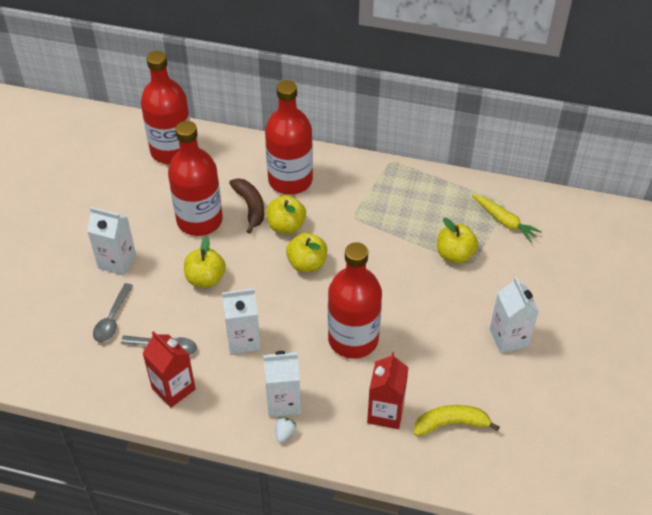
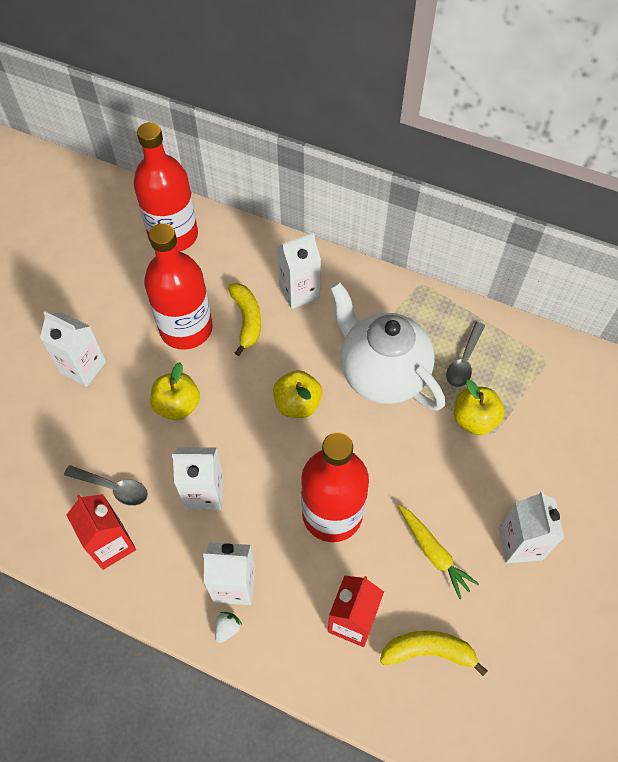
camera: 10 degrees right, 10 degrees up
grey spoon [93,283,133,342] -> grey spoon moved to [446,322,485,387]
brown banana [229,178,264,234] -> yellow banana [228,283,261,356]
red bottle [265,80,313,195] -> white carton [277,233,321,309]
yellow apple [266,195,306,234] -> none
yellow carrot [472,195,542,242] -> yellow carrot moved to [398,505,479,599]
none -> white teapot [330,282,445,411]

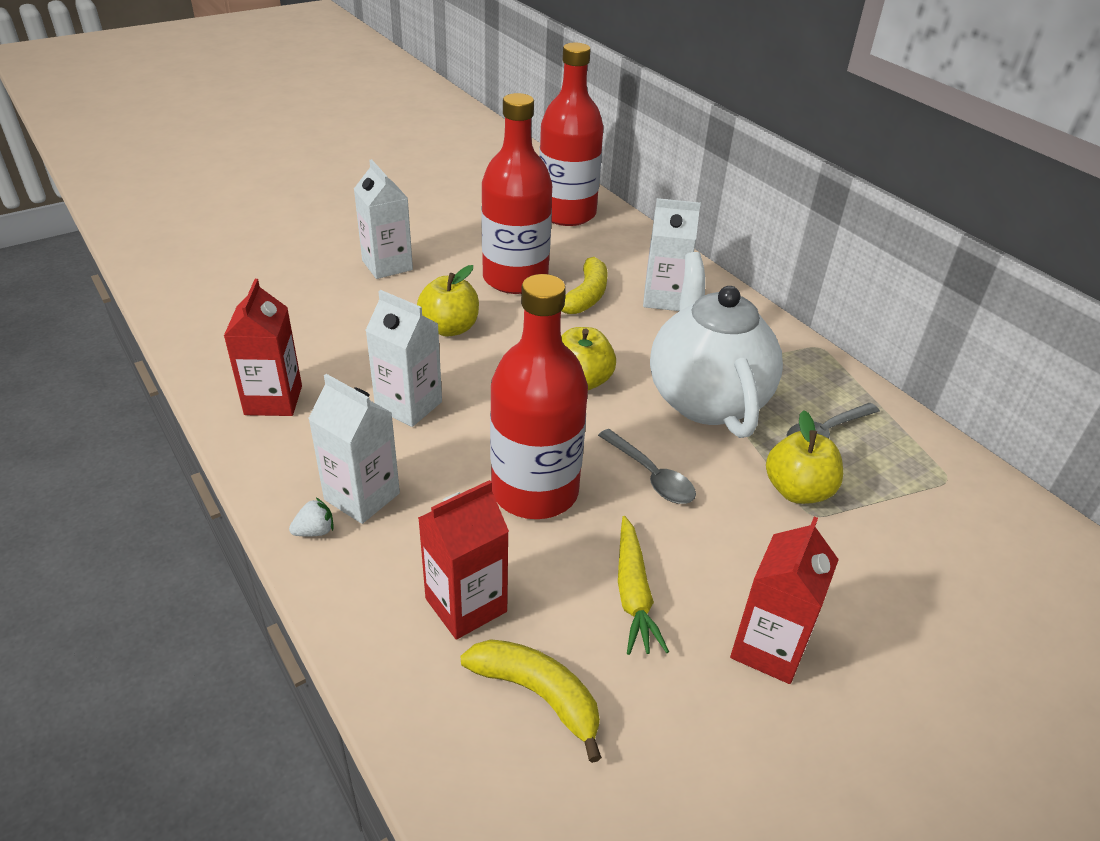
camera: 30 degrees right, 20 degrees down
grey spoon [64,465,148,506] -> grey spoon moved to [598,429,696,504]
white carton [499,491,564,563] -> red carton [730,517,839,684]

